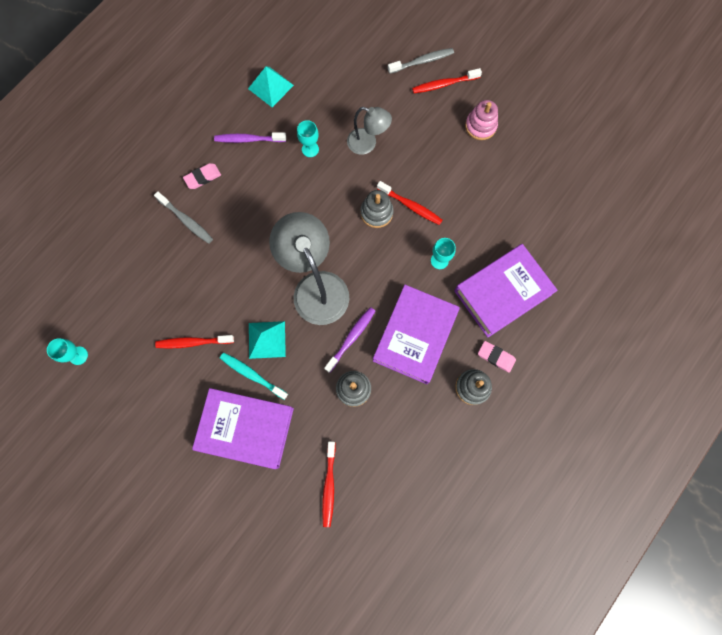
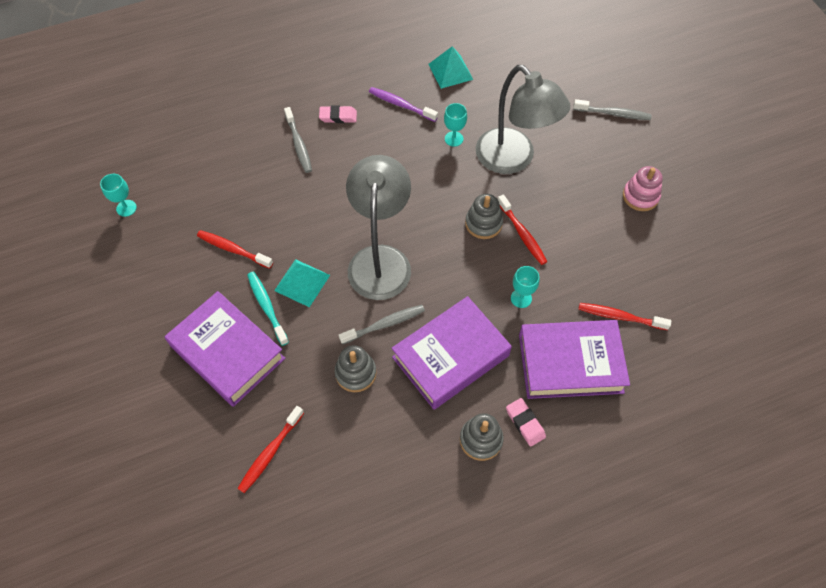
camera: 30 degrees right, 15 degrees down
purple toothbrush [324,307,375,373] -> grey toothbrush [339,305,425,344]
grey lamp [347,107,392,155] -> grey lamp [476,65,570,174], size x1.79
red toothbrush [412,68,482,93] -> red toothbrush moved to [578,303,671,330]

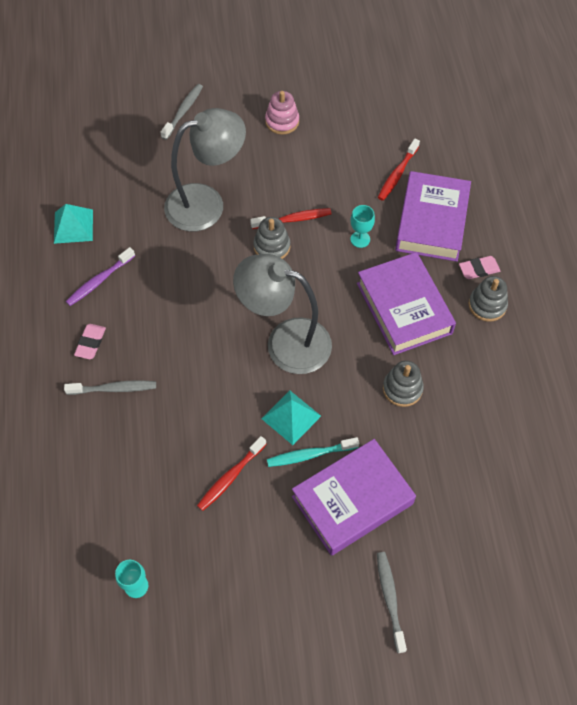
camera: 75 degrees left, 0 degrees up
red toothbrush [237,406,304,493] -> none
grey toothbrush [339,305,425,344] -> grey toothbrush moved to [377,552,407,653]
turquoise goblet [444,103,467,147] -> none

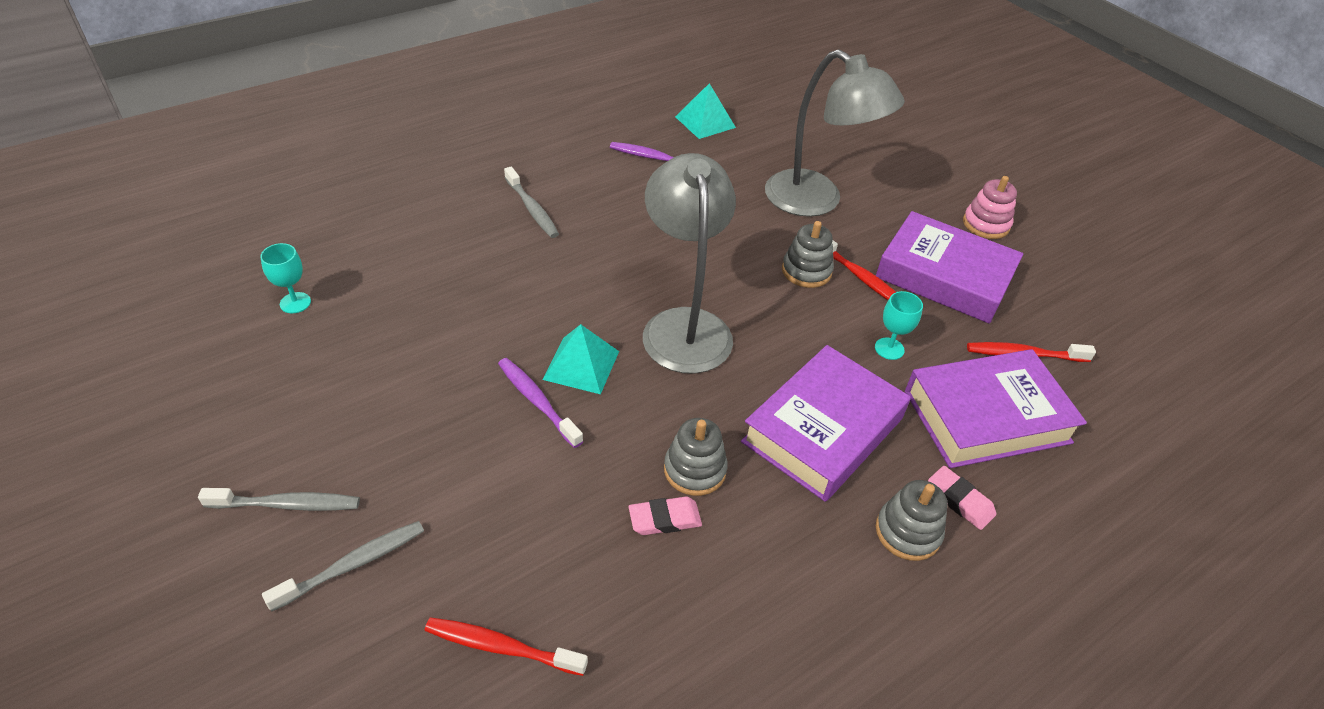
camera: 60 degrees right, 15 degrees down
pink eraser [74,324,106,359] -> pink eraser moved to [629,497,702,535]
grey toothbrush [161,84,203,140] -> grey toothbrush moved to [198,488,360,511]
red toothbrush [197,436,267,511] -> red toothbrush moved to [425,618,588,676]
turquoise toothbrush [267,437,359,467] -> purple toothbrush [498,358,583,448]
purple book [292,439,416,556] -> purple book moved to [876,211,1023,324]

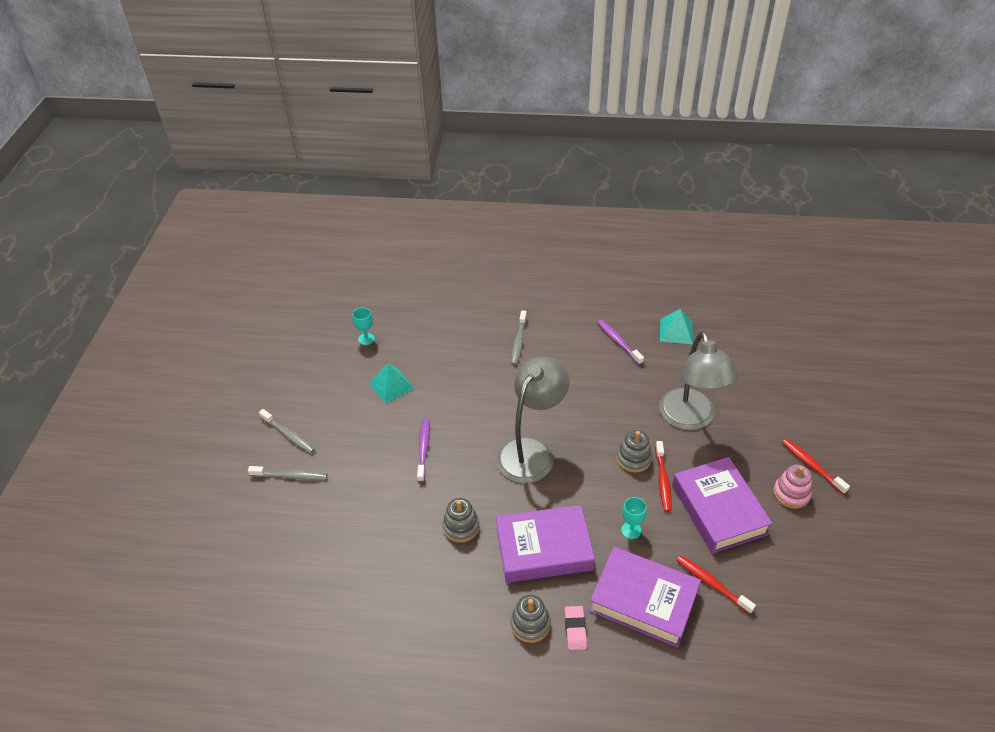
camera: 45 degrees right, 0 degrees up
red toothbrush [425,618,588,676] -> red toothbrush moved to [782,439,850,494]
turquoise pyramid [543,324,619,394] -> turquoise pyramid moved to [369,364,415,404]
pink eraser [629,497,702,535] -> none

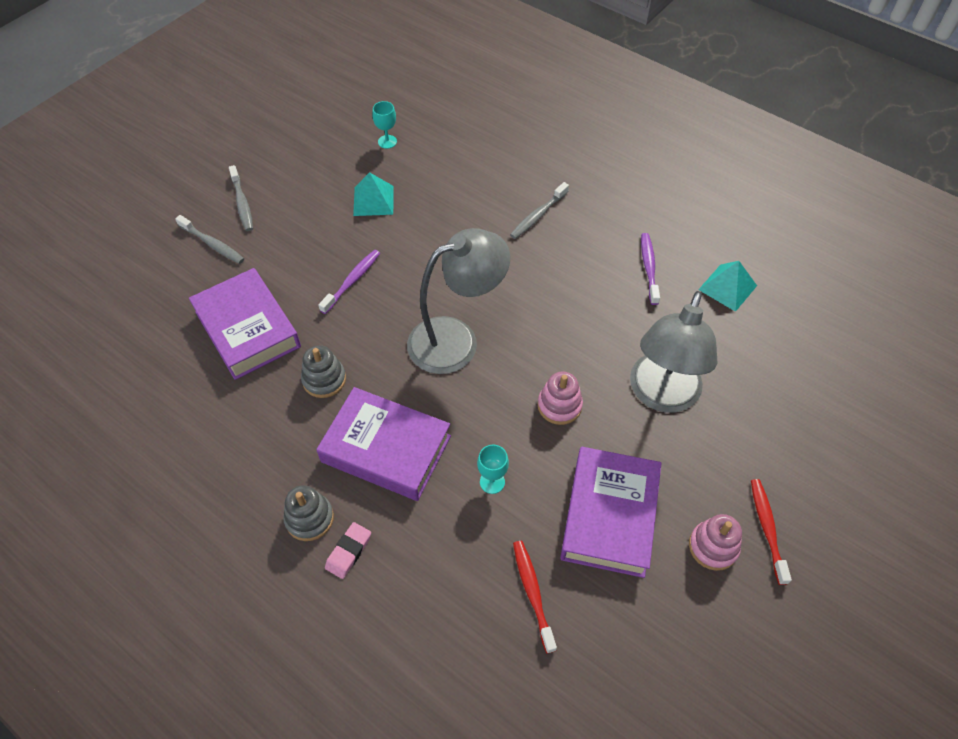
camera: 30 degrees right, 10 degrees up
purple book [589,547,701,648] -> purple book moved to [189,268,301,380]
grey stacking toy [617,430,652,473] -> pink stacking toy [538,372,583,425]
red toothbrush [655,441,672,512] -> none

